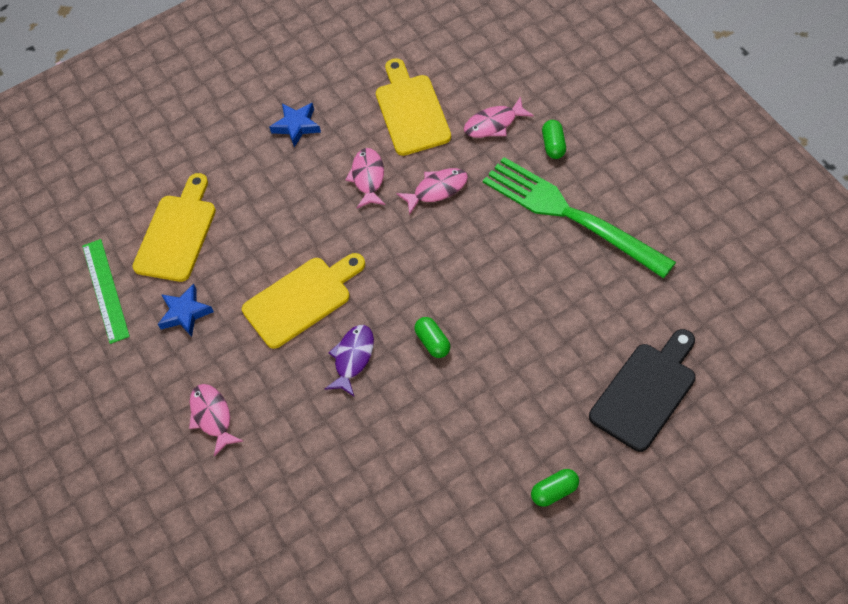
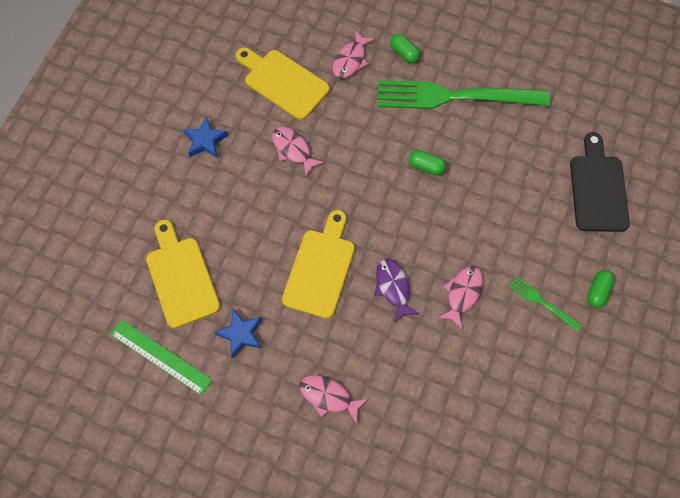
camera: 45 degrees left, 10 degrees up
pink fish [396,168,468,215] -> pink fish moved to [438,266,483,329]
green capsule [414,317,450,358] -> green capsule moved to [409,150,446,175]
none -> green fork [508,276,582,332]

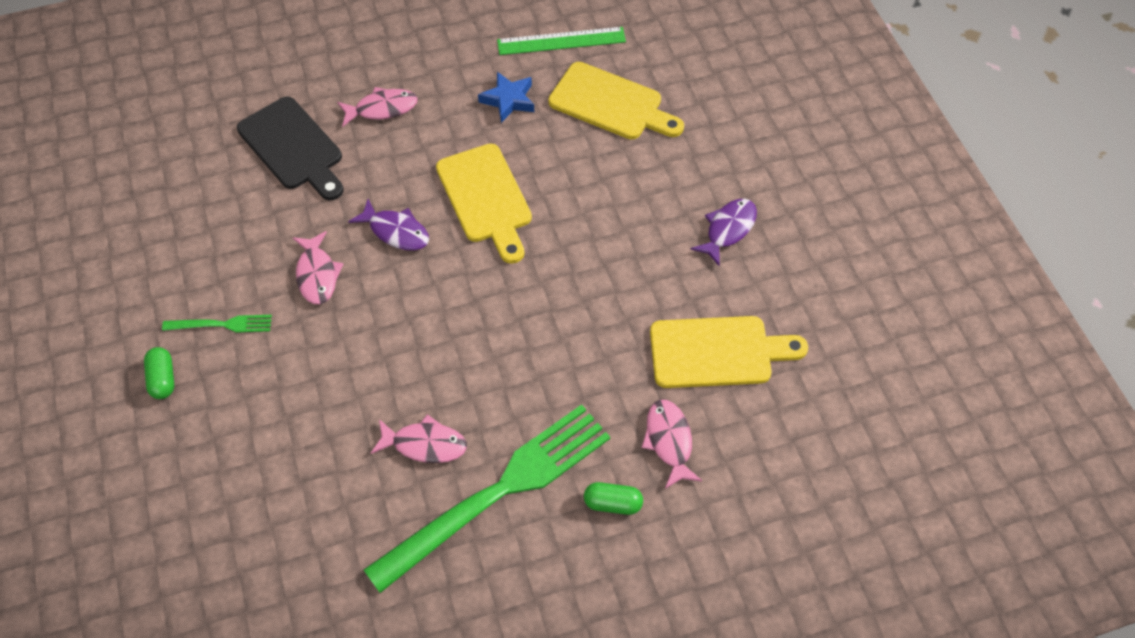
camera: 140 degrees right, 10 degrees down
blue star [183,116,229,159] -> purple fish [690,199,757,266]
pink fish [272,127,325,177] -> pink fish moved to [371,414,467,463]
green capsule [409,150,446,175] -> none
black cutting board [570,132,630,232] -> black cutting board moved to [237,97,344,200]

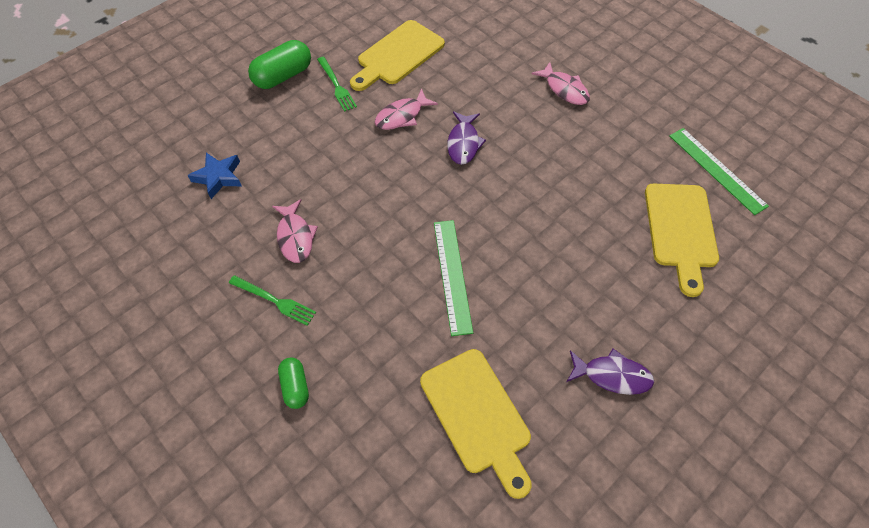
camera: 65 degrees right, 0 degrees up
green capsule [144,347,174,399] -> green capsule [248,40,311,89], size x1.68
black cutting board [237,97,344,200] -> none
green fork [364,404,610,593] -> green fork [229,275,316,326], size x0.42
yellow cutting board [436,143,532,264] -> yellow cutting board moved to [350,20,445,91]
blue star [478,72,534,123] -> blue star moved to [188,153,242,199]
pink fish [642,400,702,489] -> none
none -> green ruler [434,220,473,336]

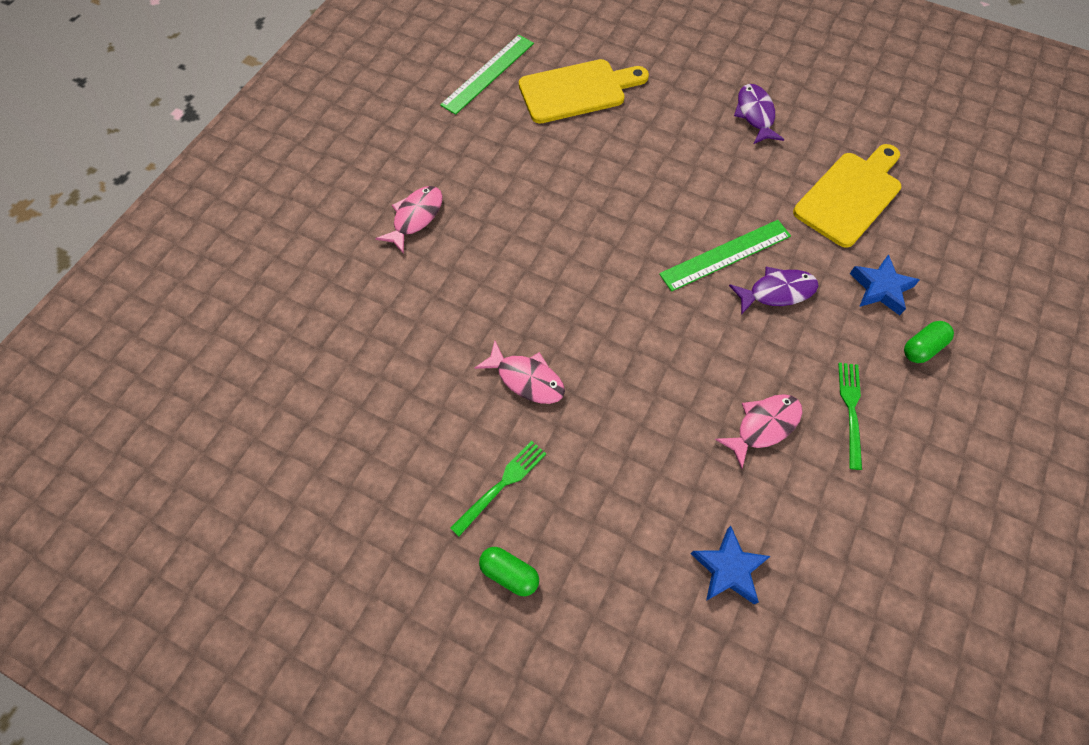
camera: 110 degrees left, 5 degrees up
green capsule [248,40,311,89] -> green capsule [479,547,539,596], size x0.59
yellow cutting board [350,20,445,91] -> none
purple fish [447,111,486,165] -> purple fish moved to [729,267,819,315]
none -> blue star [850,254,920,316]

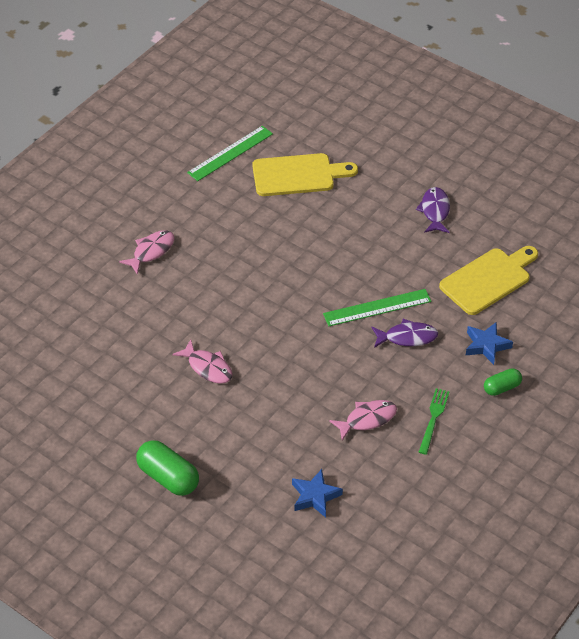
camera: 10 degrees right, 15 degrees down
green fork [450,441,546,537] -> none
green capsule [479,547,539,596] -> green capsule [136,440,199,496], size x1.68

